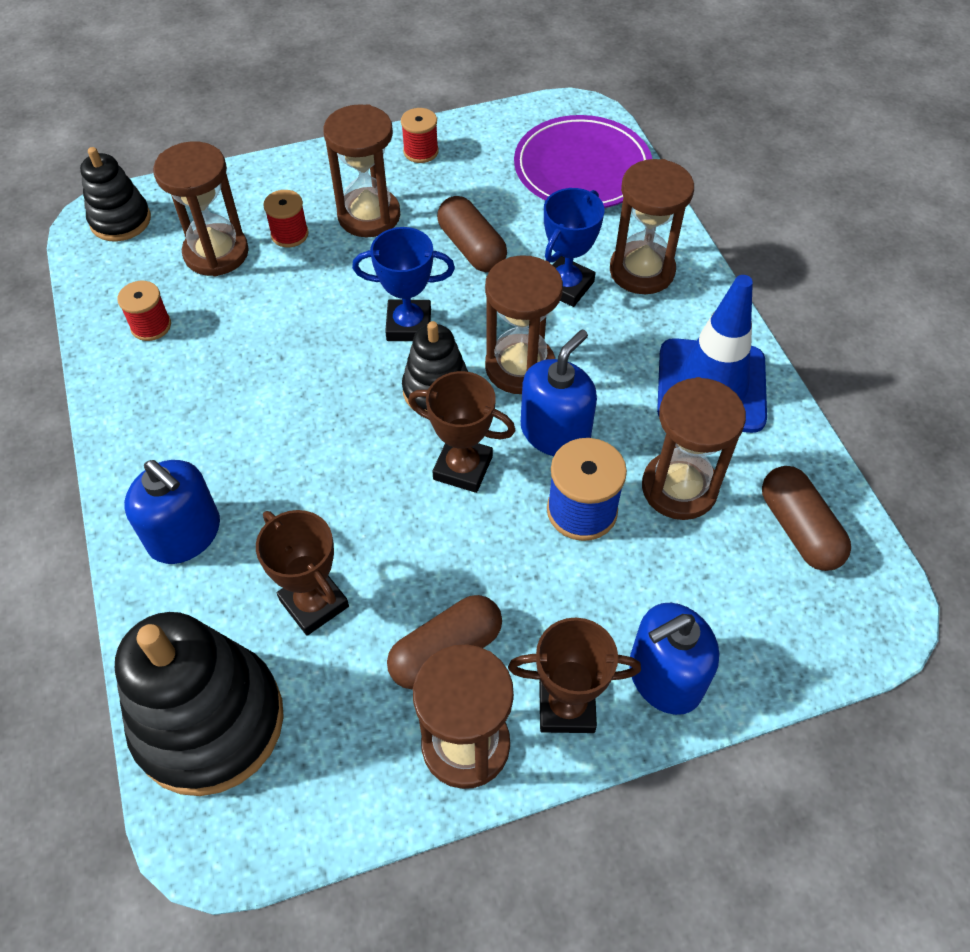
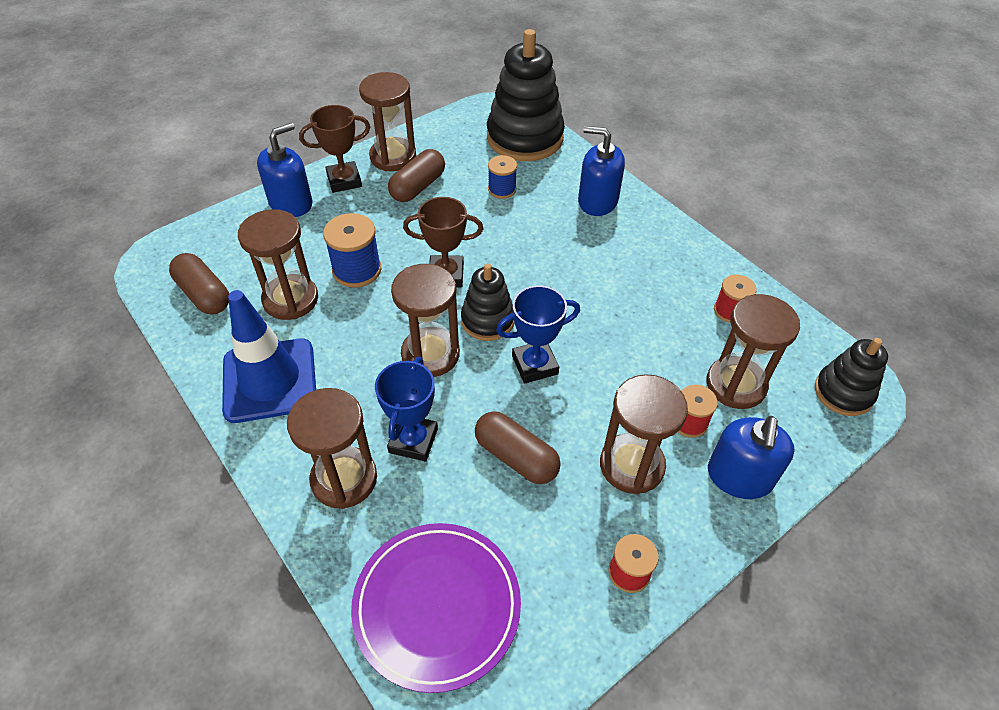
camera: 160 degrees right, 5 degrees down
brown trophy [256,510,349,636] -> blue spool [488,155,517,199]
blue soap dispenser [521,330,597,456] -> blue soap dispenser moved to [708,416,795,499]

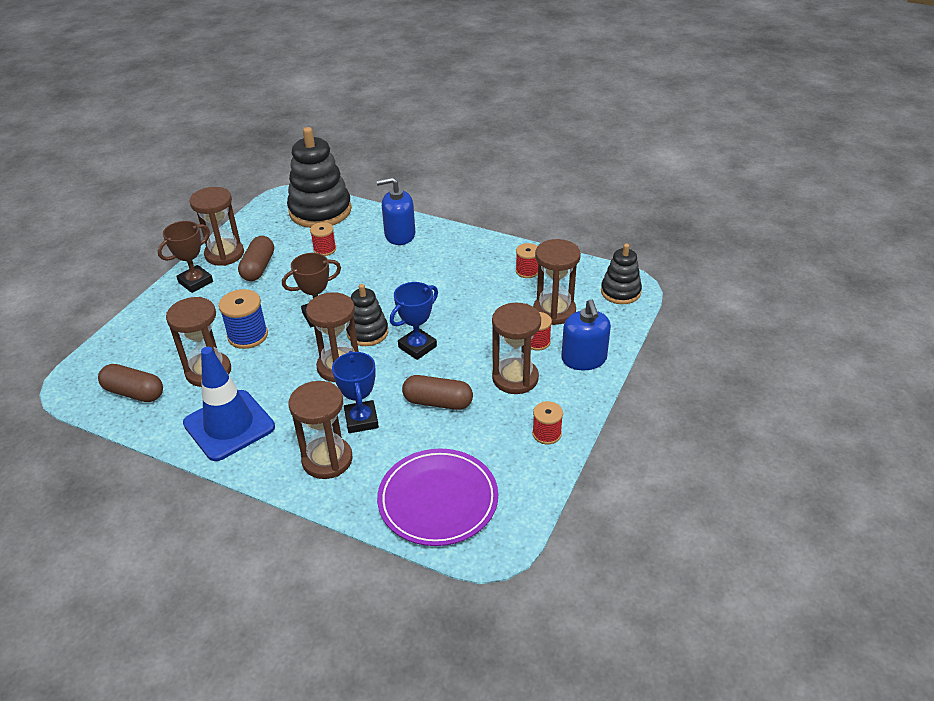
camera: 25 degrees left, 10 degrees down
blue soap dispenser [257,123,312,217] -> none
blue spool [488,155,517,199] -> red spool [310,222,336,256]

